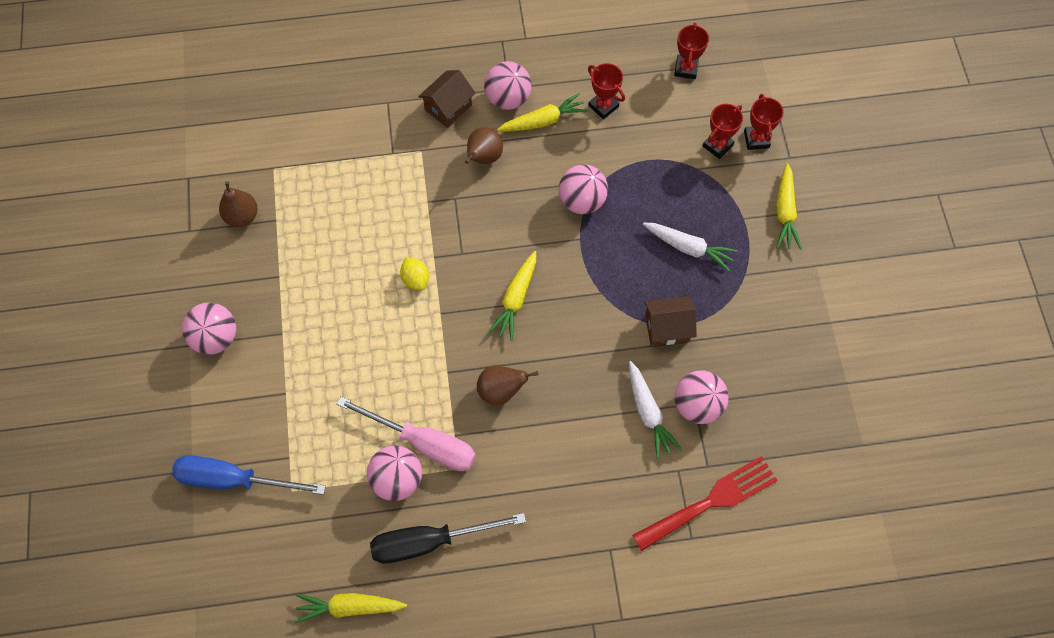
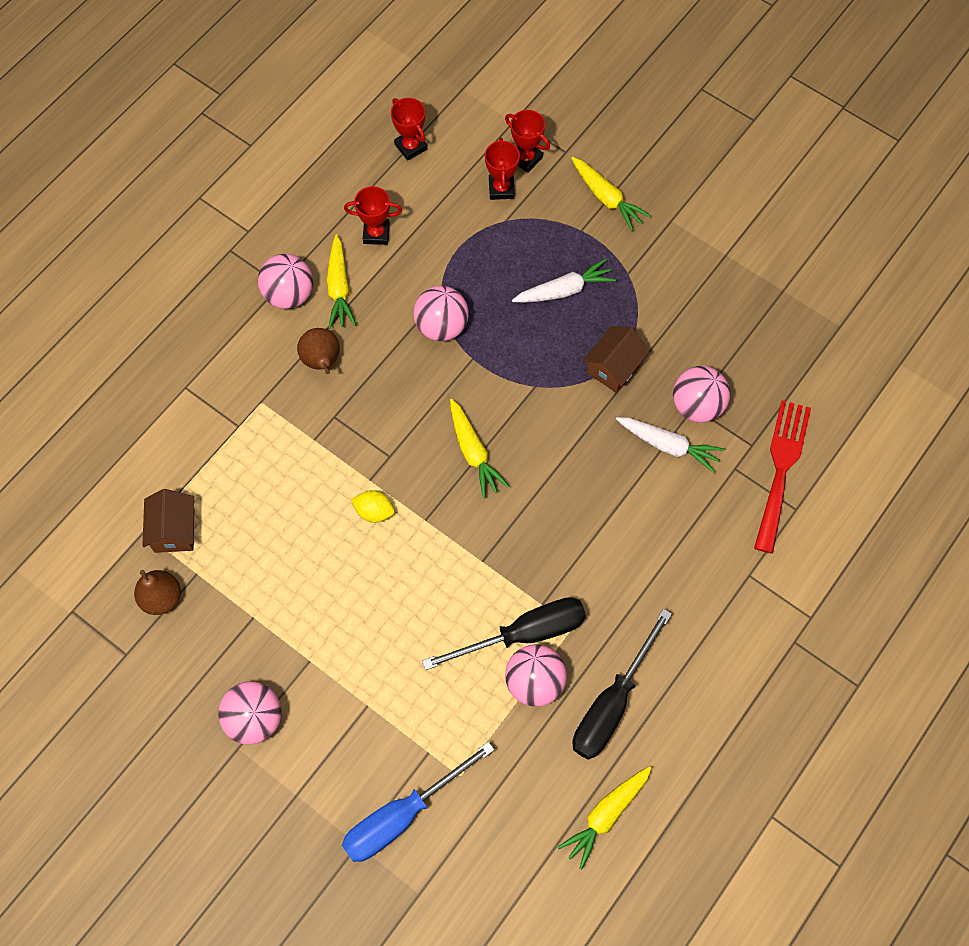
camera: 45 degrees left, 0 degrees up
pink screwdriver [337,397,476,471] -> black screwdriver [422,597,586,670]
brown house [418,70,476,128] -> brown house moved to [142,489,194,553]
brown pear [477,366,539,406] -> none
yellow carrot [497,93,588,132] -> yellow carrot turned 150 degrees clockwise [326,234,356,329]

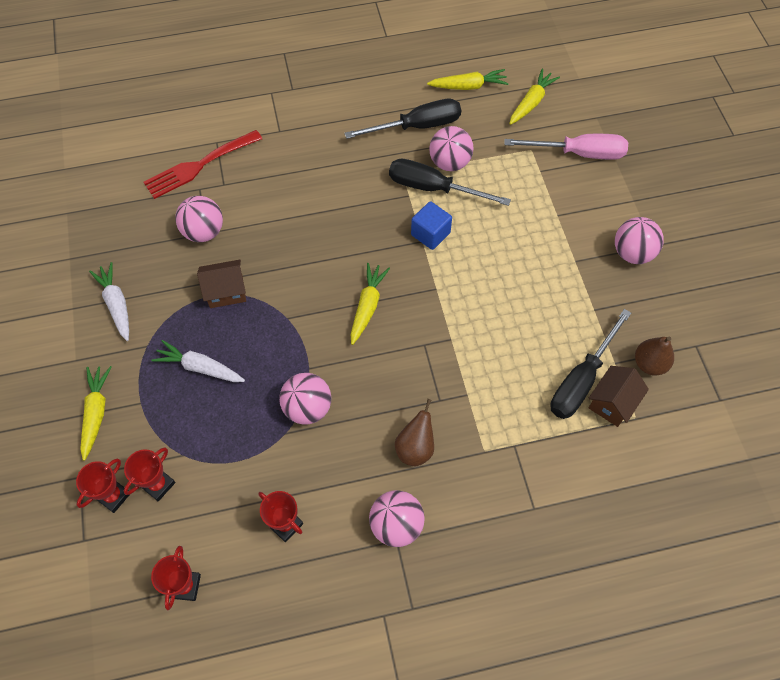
camera: 140 degrees left, 5 degrees down
yellow carrot [326,234,356,329] -> yellow carrot moved to [509,69,560,125]
blue screwdriver [342,742,495,862] -> pink screwdriver [505,134,628,160]
yellow lemon [351,490,395,523] -> none
red trophy [505,110,550,173] -> red trophy turned 45 degrees clockwise [76,459,129,513]
white carrot [616,417,724,473] -> white carrot moved to [89,262,129,341]
none -> blue cube [411,201,452,250]
none -> black screwdriver [550,309,631,419]

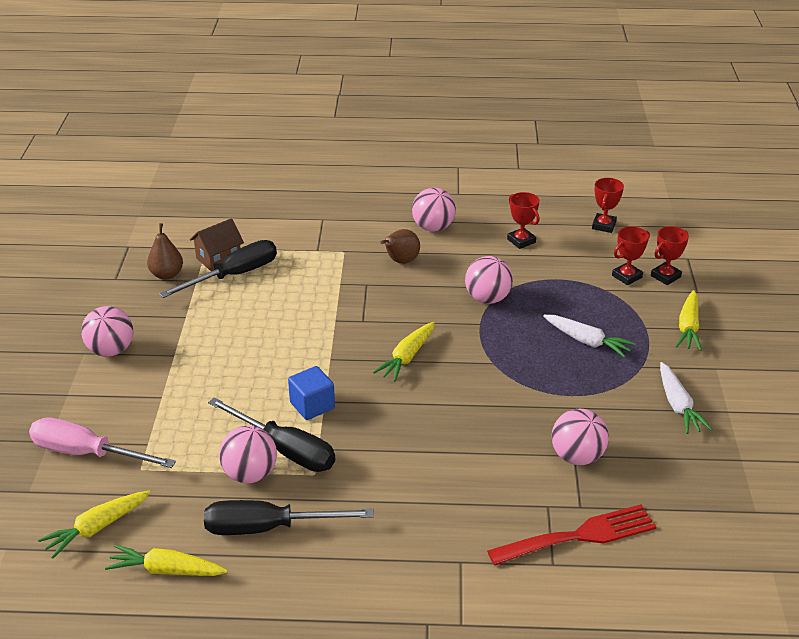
camera: 165 degrees left, 25 degrees down
brown house [197,260,246,308] -> none

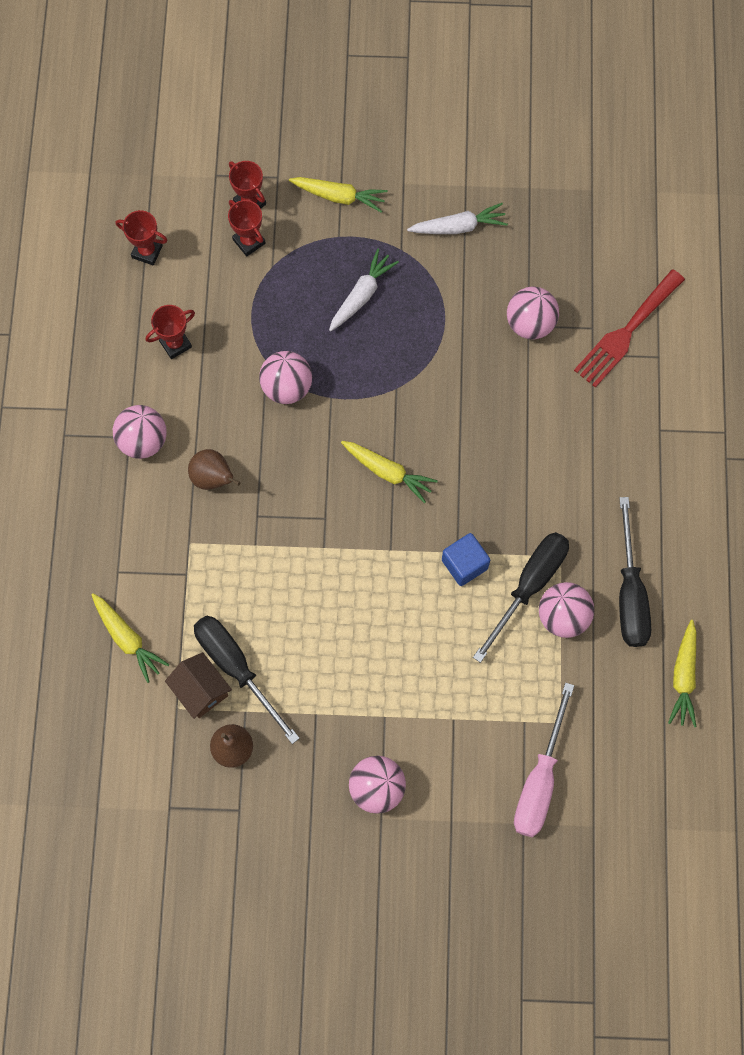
camera: 90 degrees left, 35 degrees up
yellow carrot [38,491,151,558] -> yellow carrot moved to [91,594,169,683]
red fork [487,504,656,566] -> red fork turned 120 degrees counterclockwise [574,269,685,388]

